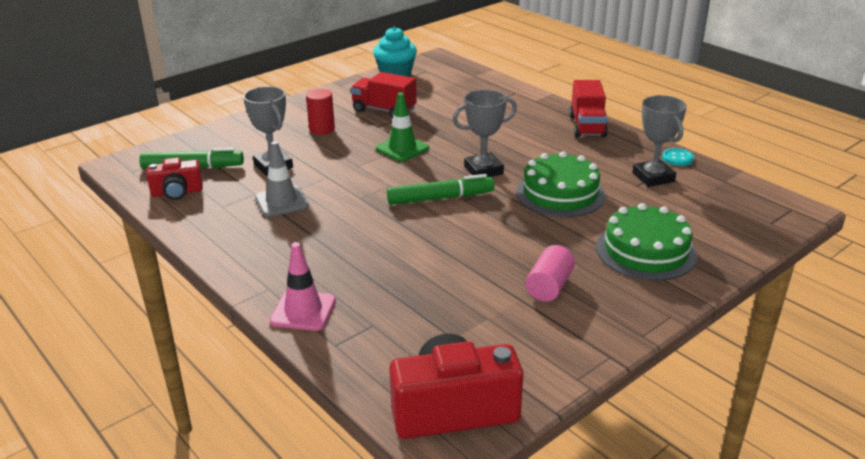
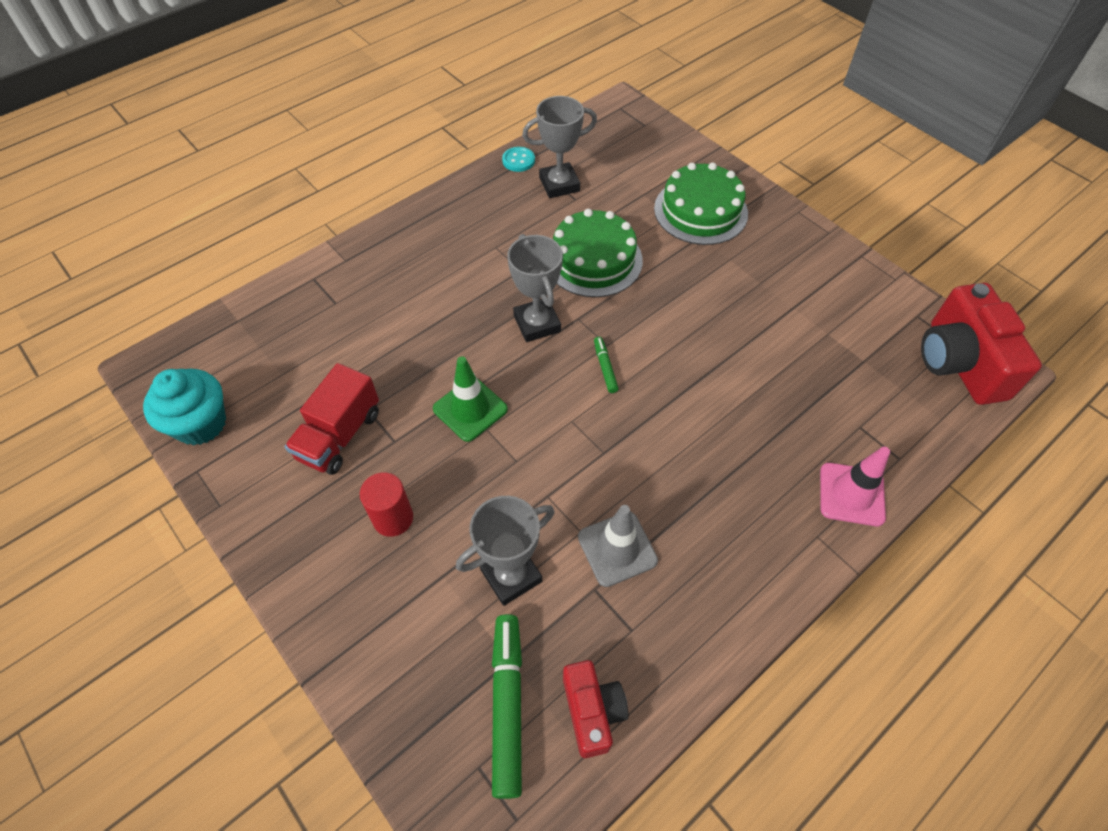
camera: 90 degrees left, 25 degrees up
green marker [387,174,495,205] -> green marker [594,337,619,393], size x0.50
pink cylinder [525,245,575,302] -> none
red truck [569,80,608,137] -> none

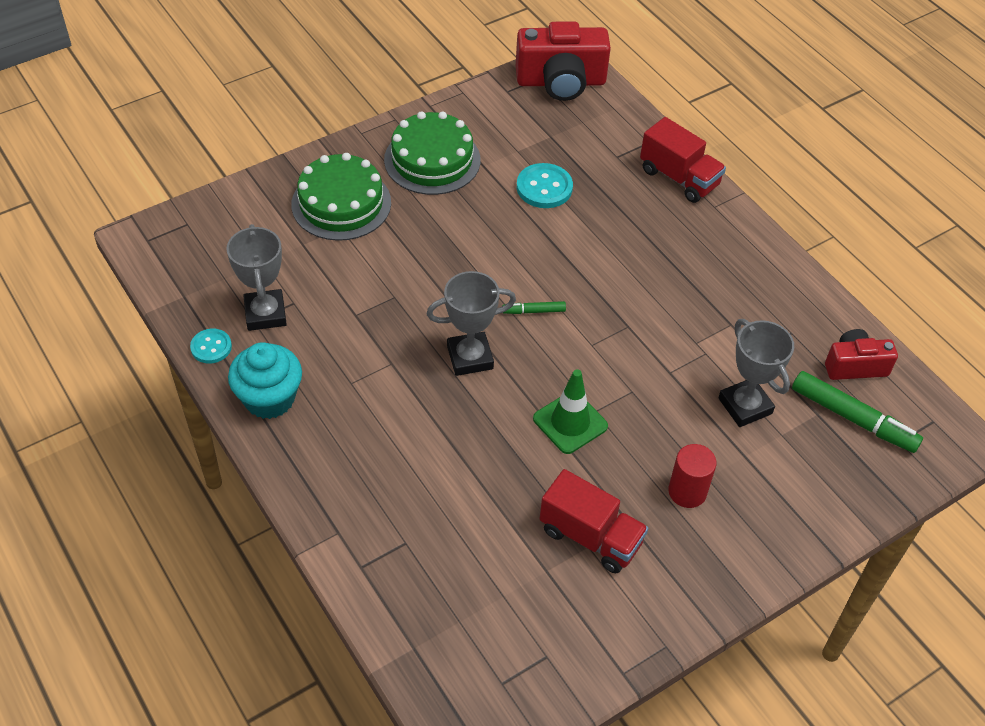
camera: 85 degrees left, 5 degrees down
turquoise cupcake [143,369,226,445] -> turquoise cupcake moved to [228,342,302,419]
green marker [492,614,522,799] -> green marker turned 150 degrees counterclockwise [792,371,923,453]
green cake [553,209,643,297] -> green cake moved to [384,111,480,195]
grey traffic cone [578,505,658,587] -> none
pink traffic cone [820,447,890,526] -> red truck [640,117,726,203]
none -> turquoise button [516,163,573,208]

